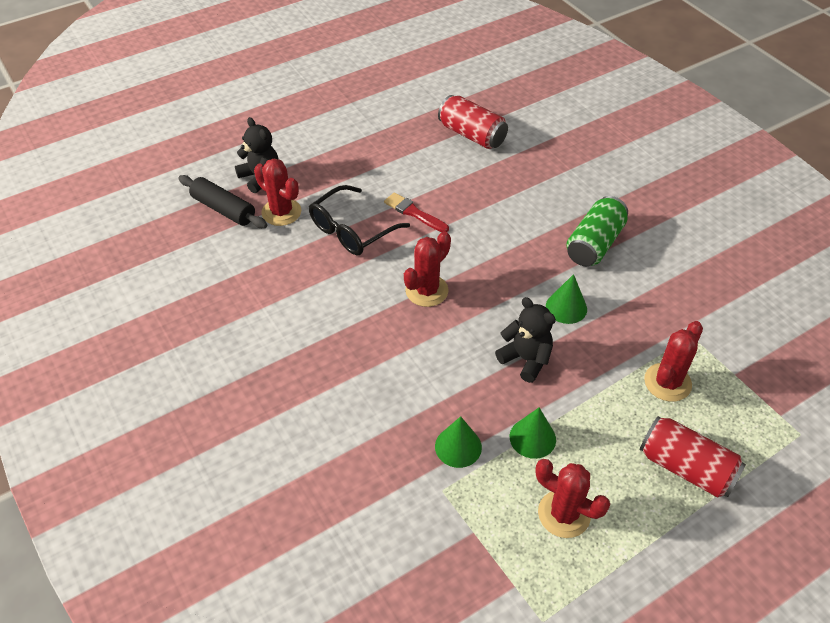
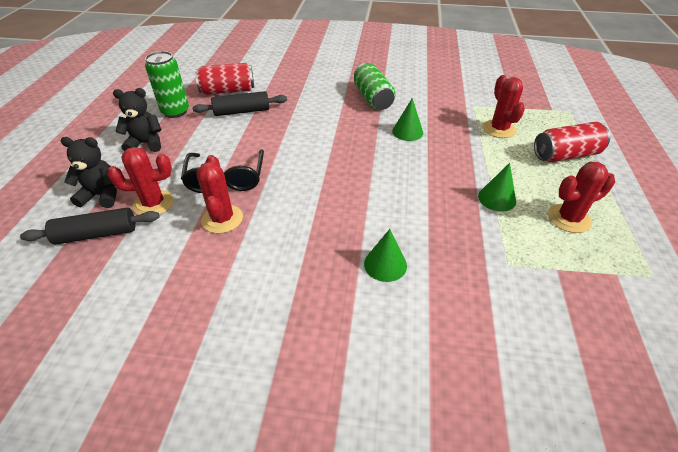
camera: 50 degrees left, 5 degrees down
red brush [384,192,449,232] -> none
red cactus [404,231,451,307] -> red cactus moved to [196,155,243,233]
green cone [435,416,482,468] -> green cone moved to [364,229,407,282]
black teddy bear [495,297,556,383] -> black teddy bear moved to [113,88,162,152]
none -> green can [145,51,189,118]
none -> black rolling pin [192,91,287,116]

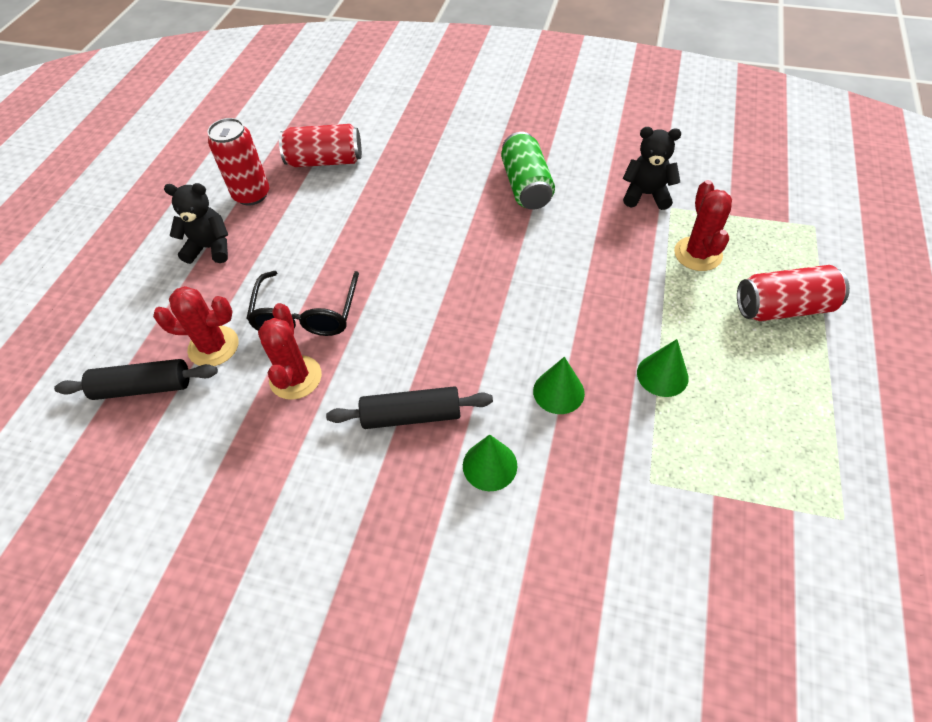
camera: 10 degrees right, 10 degrees up
black teddy bear [61,137,117,208] -> black teddy bear moved to [623,127,681,210]
green can [145,51,189,118] -> red can [207,118,269,205]
black rolling pin [192,91,287,116] -> black rolling pin moved to [326,386,493,429]
green cone [392,98,423,141] -> green cone moved to [533,357,585,414]
red cactus [548,162,615,233] -> none

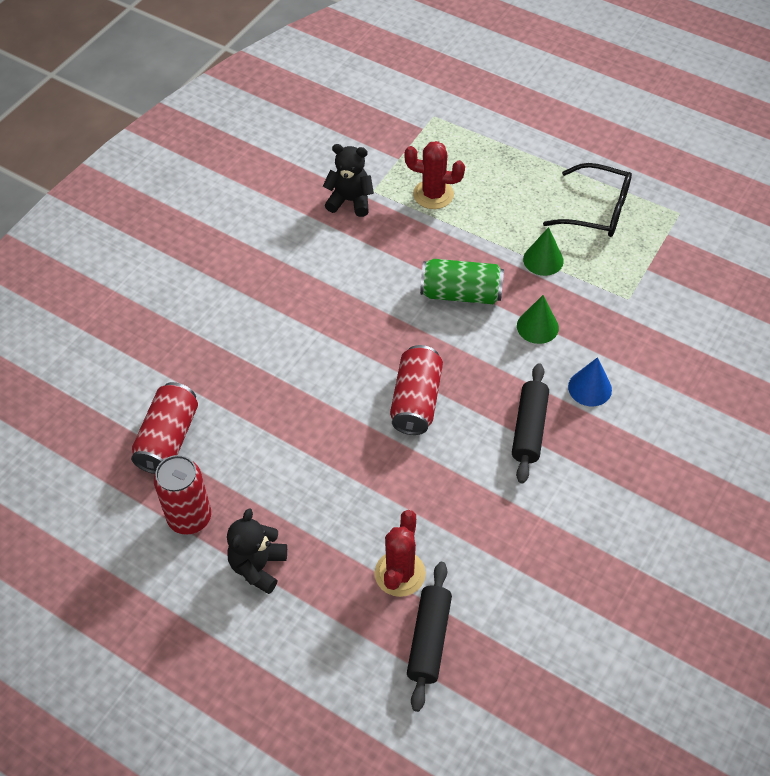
camera: 75 degrees left, 0 degrees up
black glasses [246,271,359,336] -> black glasses moved to [543,163,632,237]
red cactus [258,303,322,400] -> none
green cone [463,434,517,491] -> blue cone [568,357,612,406]
green can [501,132,555,210] -> green can moved to [420,259,504,304]
black teddy bear [623,127,681,210] -> black teddy bear turned 75 degrees clockwise [323,144,374,217]
red can [737,265,850,321] -> red can moved to [390,345,443,435]

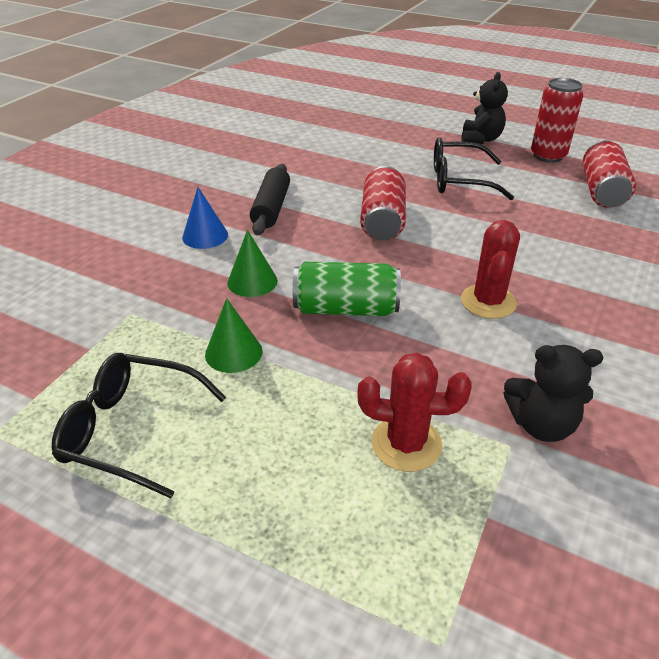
camera: 175 degrees right, 15 degrees down
red cactus [374,510,426,597] -> red cactus moved to [461,220,520,319]
black rolling pin [407,562,452,712] -> none
none -> black glasses [434,137,514,200]

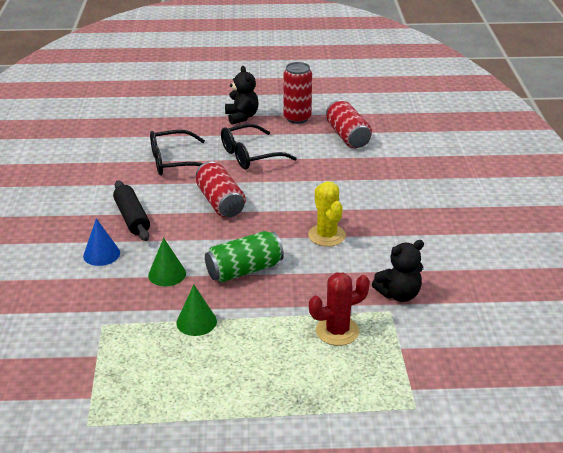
camera: 30 degrees left, 5 degrees down
black glasses [52,353,226,498] -> black glasses moved to [150,130,205,175]
red cactus [461,220,520,319] -> yellow cactus [308,181,346,247]

